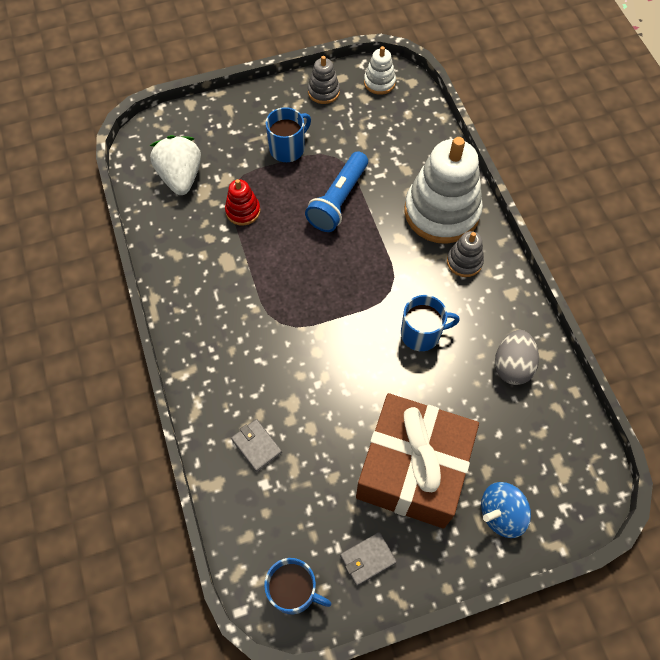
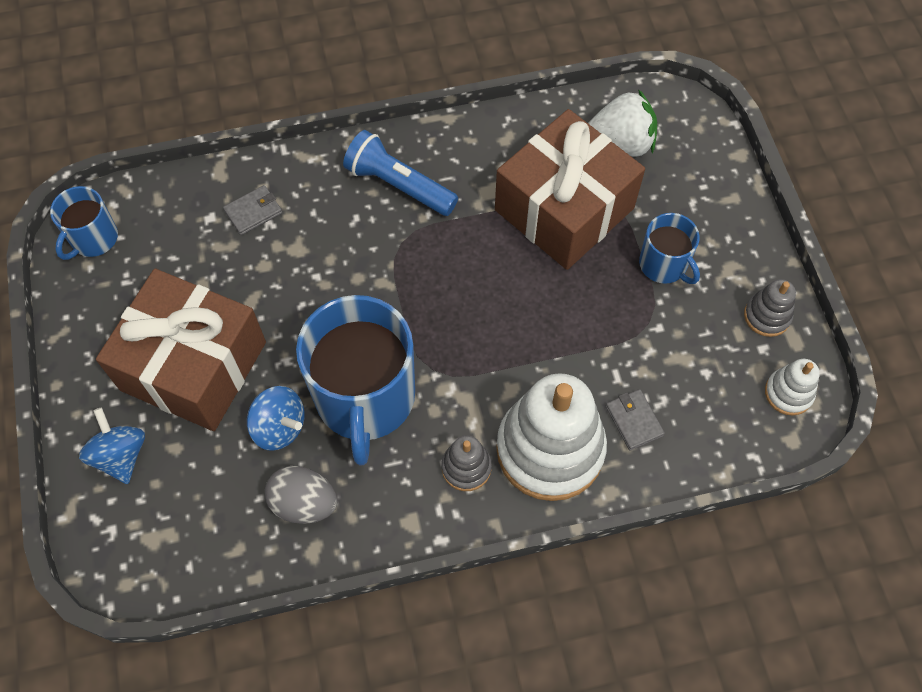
camera: 95 degrees right, 0 degrees up
red stacking toy [225,179,260,226] -> brown gift [495,109,645,270]
blue flashlight [305,151,368,232] -> blue flashlight moved to [343,130,458,216]
grey wallet [340,532,397,586] -> grey wallet moved to [606,389,665,451]
blue mug [401,295,460,351] -> blue mug [296,295,415,465], size x1.97
none -> blue spinning top [247,386,304,451]

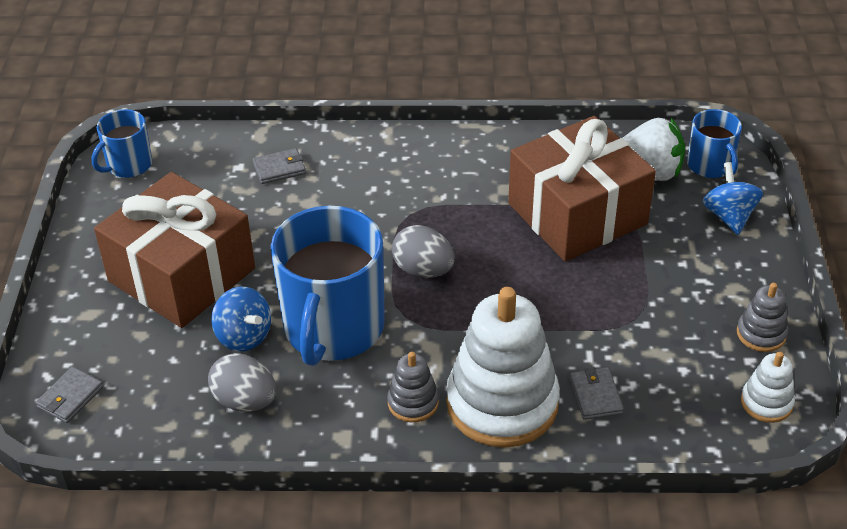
camera: 15 degrees right, 20 degrees down
blue spinning top [79,407,145,484] -> blue spinning top moved to [702,162,763,235]
blue flashlight [343,130,458,216] -> none
blue mug [639,213,700,284] -> blue mug moved to [687,109,742,178]
none -> grey wallet [36,367,103,423]
none -> grey egg [392,225,455,278]

